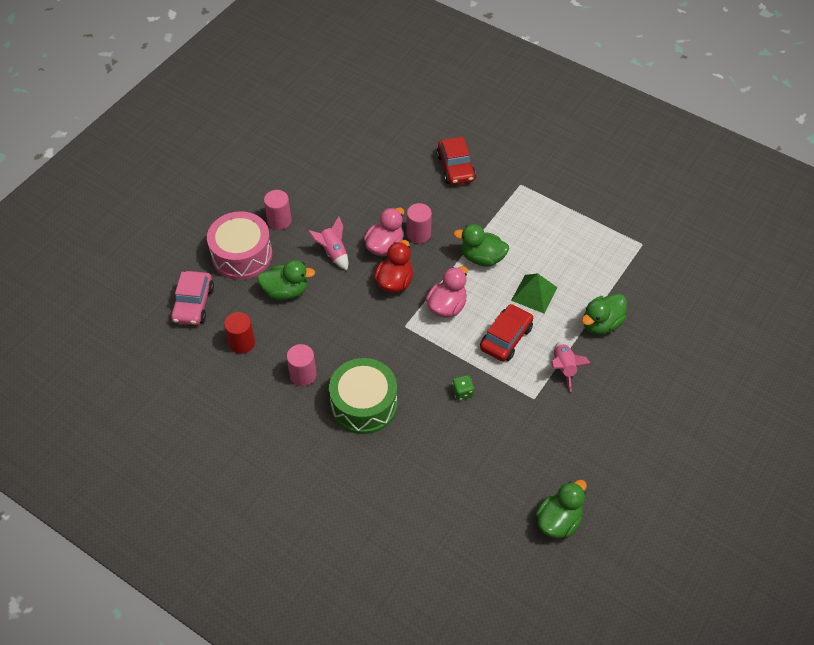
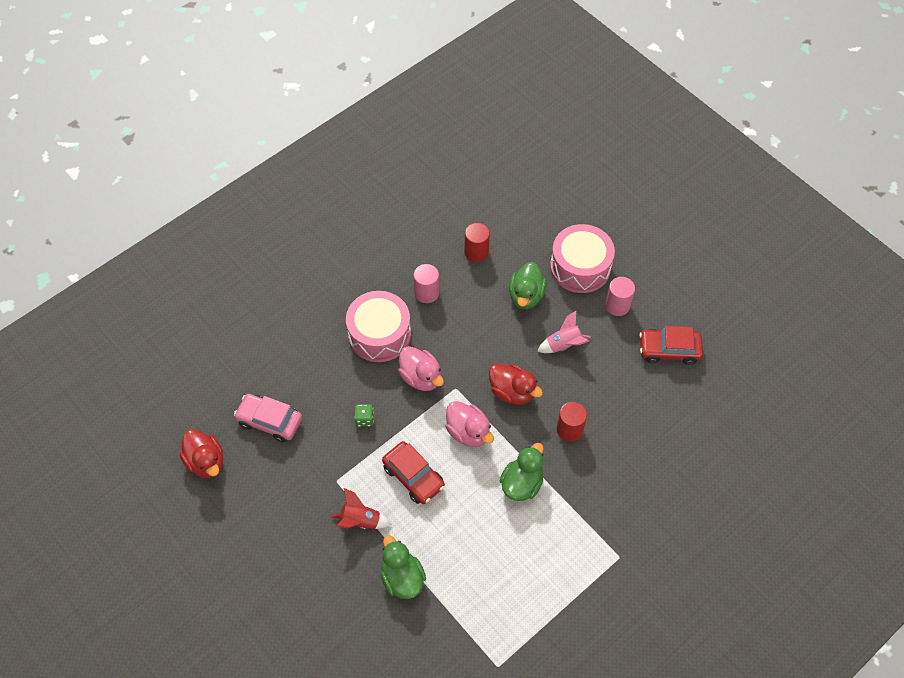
camera: 105 degrees right, 5 degrees up
pink car [170,271,214,325] -> pink car moved to [234,394,302,443]
green drum [329,358,397,434] -> pink drum [346,291,411,362]
pink duck [364,207,404,256] -> pink duck moved to [398,346,444,391]
pink cylinder [407,203,432,243] -> red cylinder [557,402,587,442]
red car [436,137,476,185] -> red car moved to [639,326,703,365]
green pyramid [511,273,558,313] -> none
green duck [536,480,587,538] -> red duck [180,429,223,478]
pink rocket [551,342,591,392] -> red rocket [330,488,391,529]

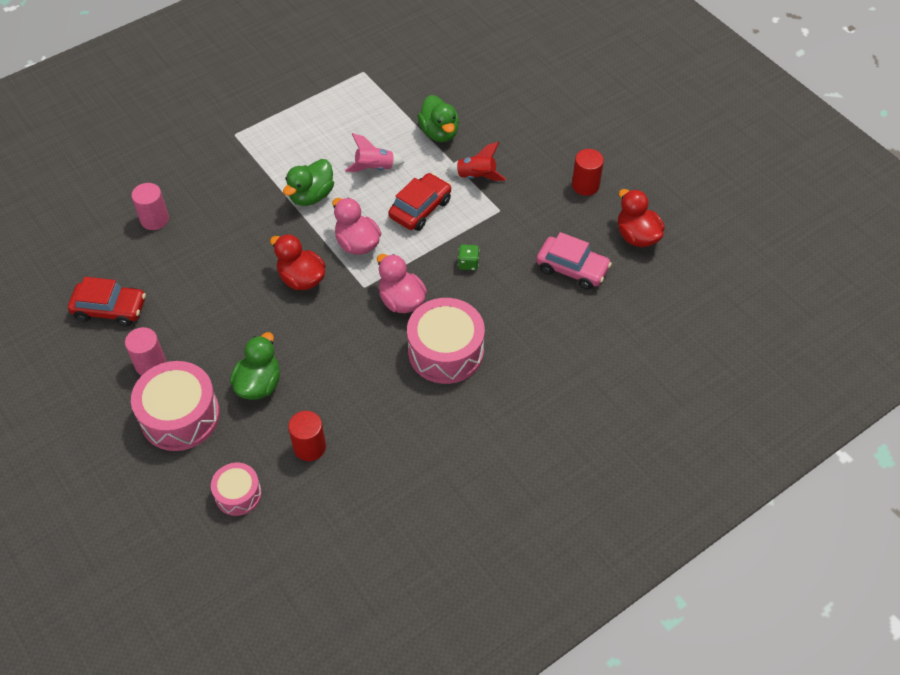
camera: 175 degrees left, 5 degrees down
red car [382,441,445,504] -> red car turned 75 degrees clockwise [388,173,451,231]
pink cylinder [414,264,439,303] -> pink cylinder moved to [131,183,169,230]
pink rocket [537,311,591,353] -> pink rocket moved to [345,133,404,172]
red cylinder [557,402,587,442] -> red cylinder moved to [572,149,604,196]
none -> pink drum [211,462,262,516]

